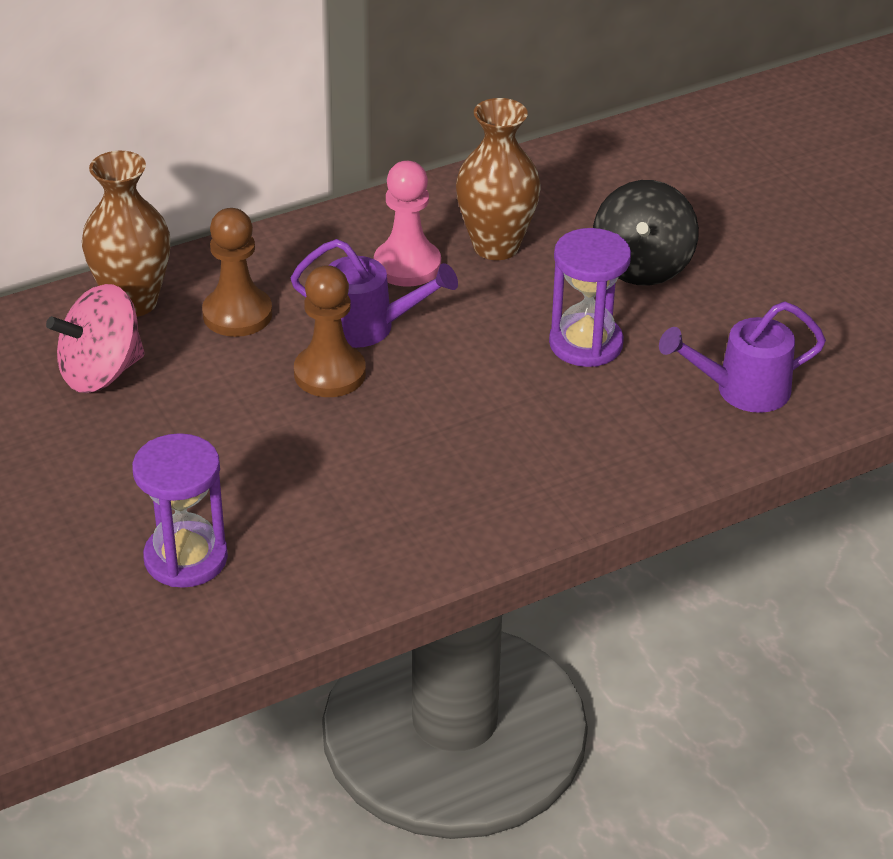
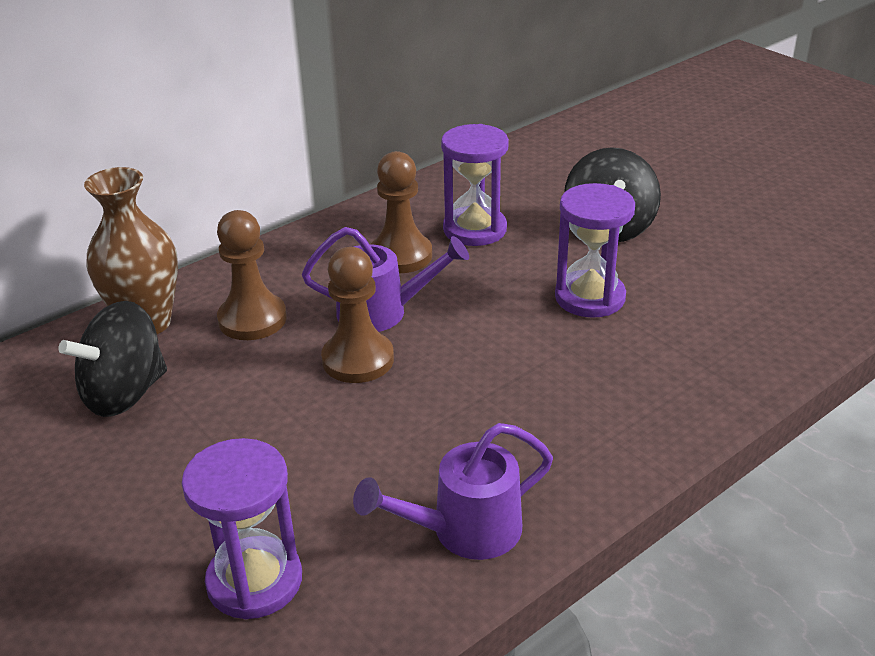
camera: 10 degrees left, 5 degrees down
pink spinning top [46,284,145,393] -> black spinning top [58,301,167,417]
pink pawn [374,161,441,287] -> brown pawn [371,151,432,273]
brown vase [456,98,541,260] -> purple hourglass [441,124,509,246]
purple watering can [659,302,826,413] -> purple watering can moved to [353,423,553,560]

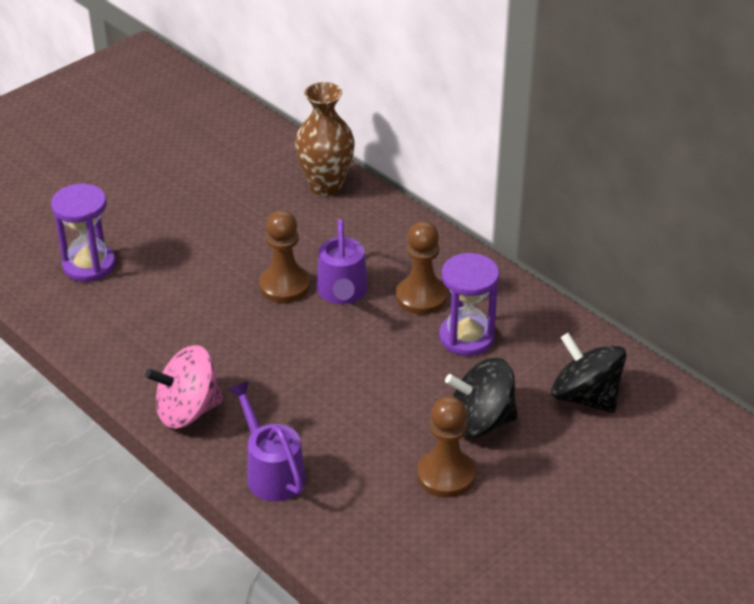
camera: 85 degrees right, 5 degrees up
black spinning top [58,301,167,417] -> black spinning top moved to [551,333,626,413]
brown pawn [217,210,287,340] -> brown pawn moved to [417,396,475,498]
purple watering can [353,423,553,560] -> purple watering can moved to [228,381,306,502]
purple hourglass [555,183,635,318] -> none
none -> pink spinning top [145,345,223,429]

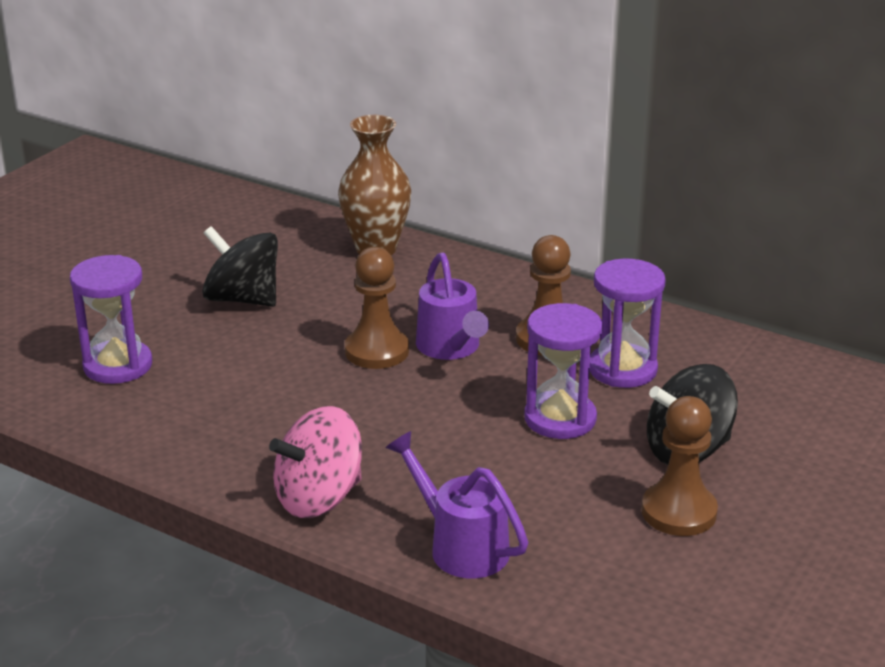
camera: 15 degrees left, 10 degrees down
black spinning top [551,333,626,413] -> black spinning top moved to [202,226,278,307]
none -> purple hourglass [524,303,603,439]

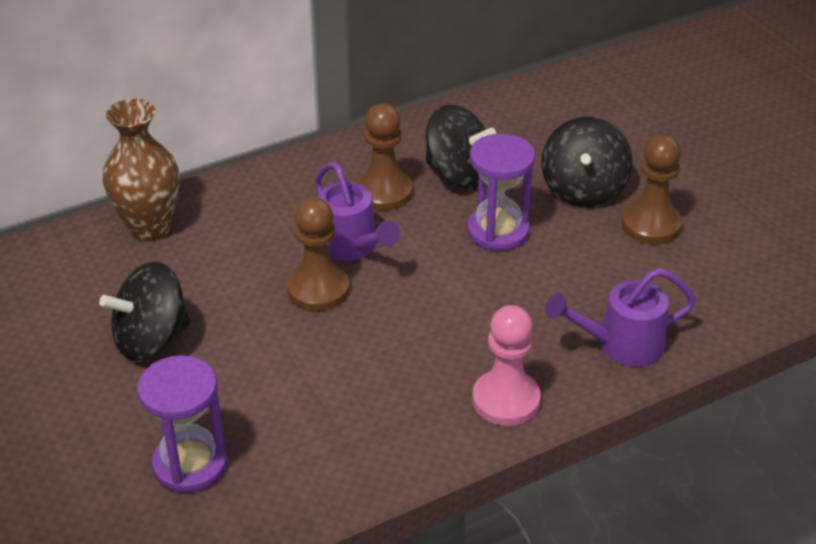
camera: 60 degrees left, 10 degrees up
pink spinning top [269,406,362,518] -> pink pawn [472,305,541,426]
purple watering can [416,253,489,360] -> purple watering can turned 45 degrees clockwise [314,162,400,261]
purple hourglass [589,259,666,388] -> black spinning top [426,104,496,189]

